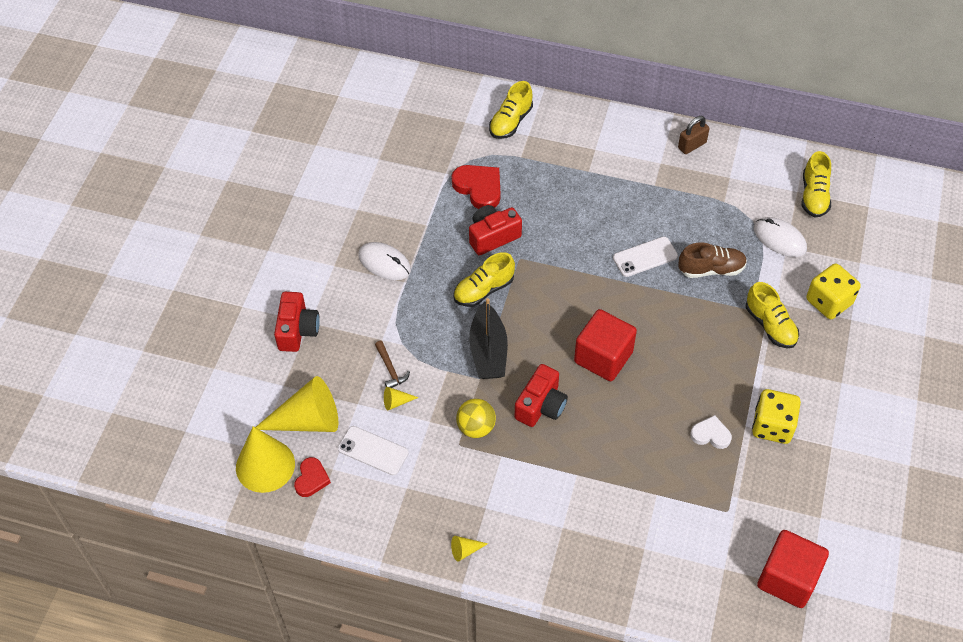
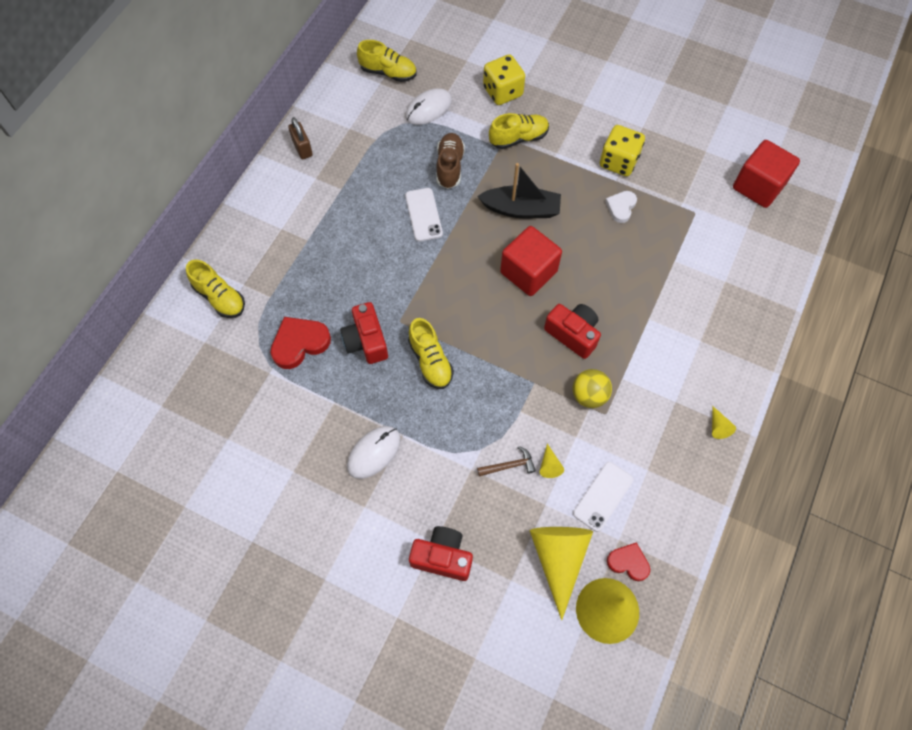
camera: 80 degrees left, 10 degrees up
black boat [469,298,508,379] -> black boat moved to [477,163,561,218]

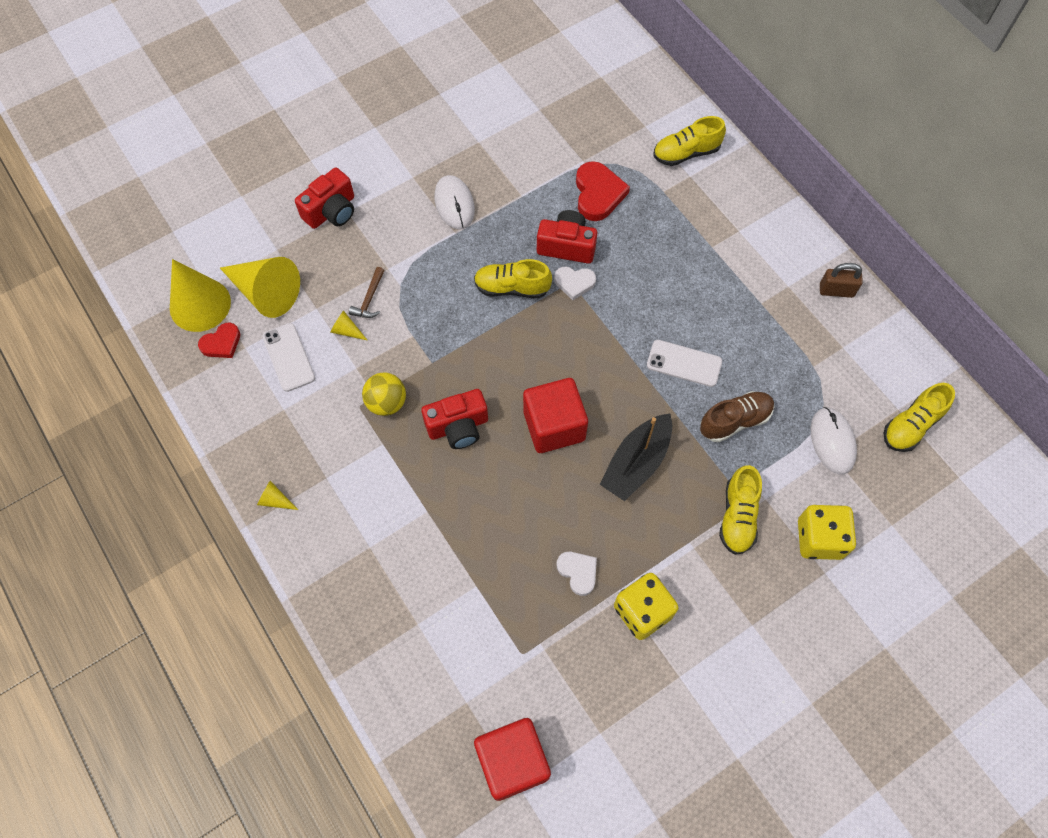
camera: 120 degrees right, 0 degrees up
brown shoe [436,133,465,189] -> brown shoe turned 60 degrees counterclockwise [700,391,774,443]
none -> white heart [554,267,596,300]

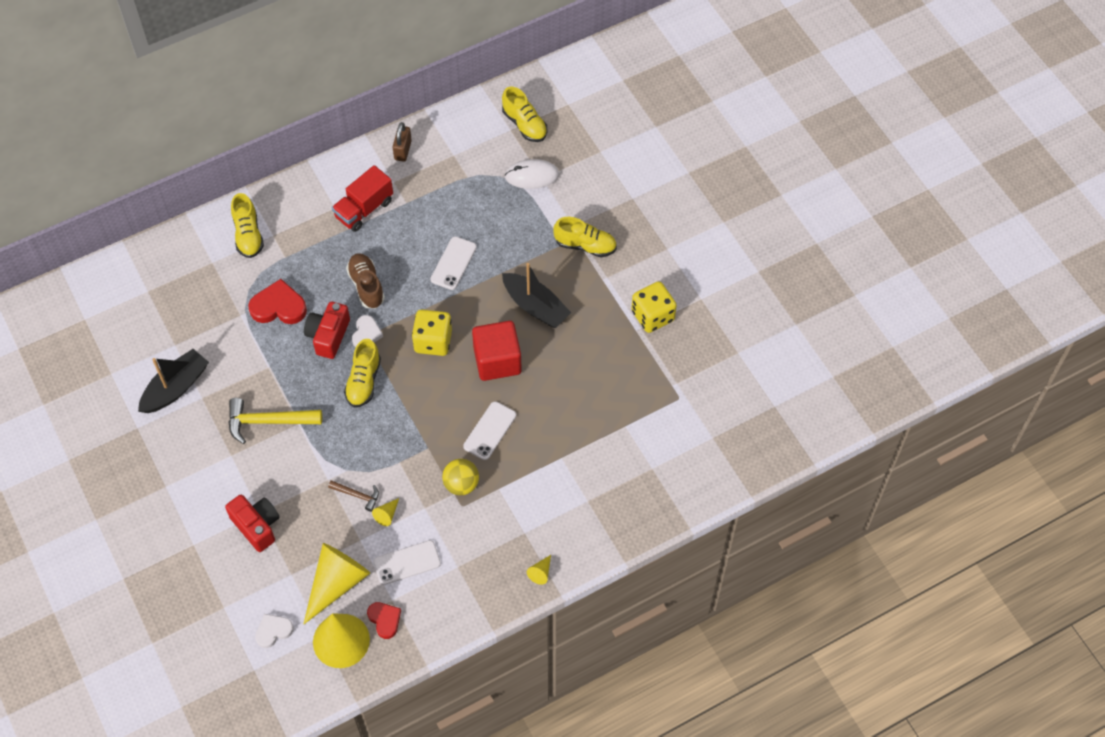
camera: 85 degrees left, 5 degrees down
red camera [421,389,488,449] -> white phone [463,401,516,460]
white mouse [435,175,475,229] -> yellow hammer [228,398,322,444]
red cube [474,718,551,801] -> none
white heart [557,552,597,596] -> white heart moved to [255,614,294,648]
brown shoe [700,391,774,443] -> brown shoe moved to [346,253,385,309]
yellow dice [798,505,856,560] -> yellow dice moved to [412,310,452,356]
none -> black boat [138,349,209,413]
none -> red truck [332,165,393,232]

